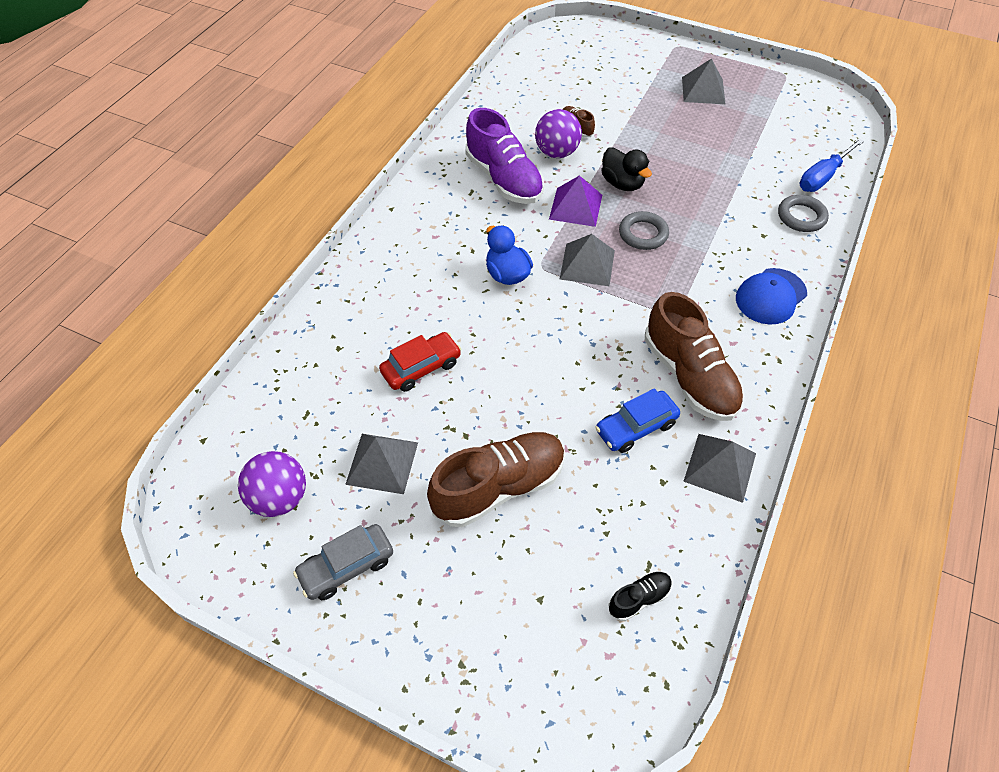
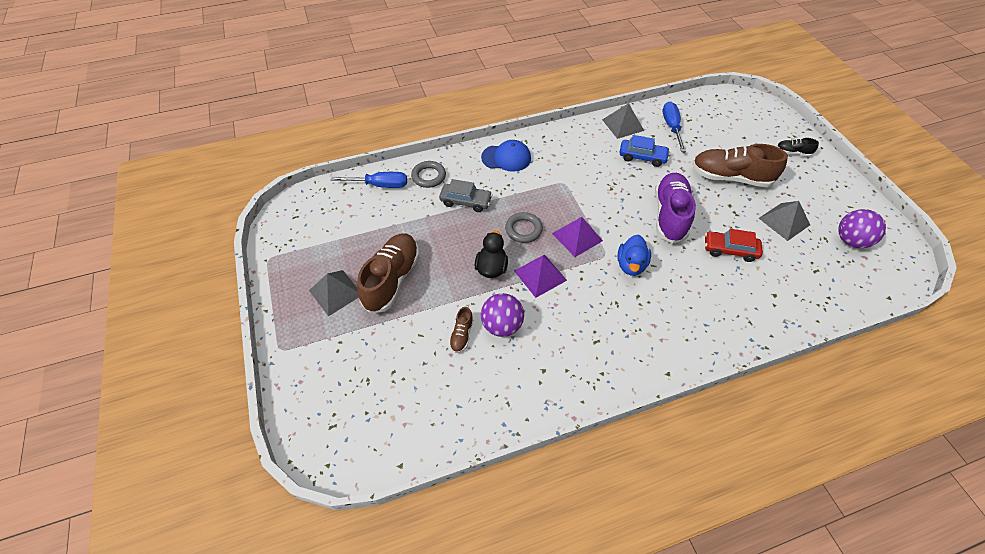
camera: 135 degrees left, 0 degrees up
grey car [293,524,393,600] -> grey car moved to [439,179,493,212]
purple shoe [465,108,544,204] -> purple shoe moved to [655,173,696,243]
grey pyramid [560,234,615,286] -> purple pyramid [552,217,603,257]
black shoe [608,571,672,621] -> black shoe moved to [776,138,819,156]
brown shoe [645,292,744,421] -> brown shoe moved to [357,233,419,314]
none -> blue screwdriver [663,102,686,152]

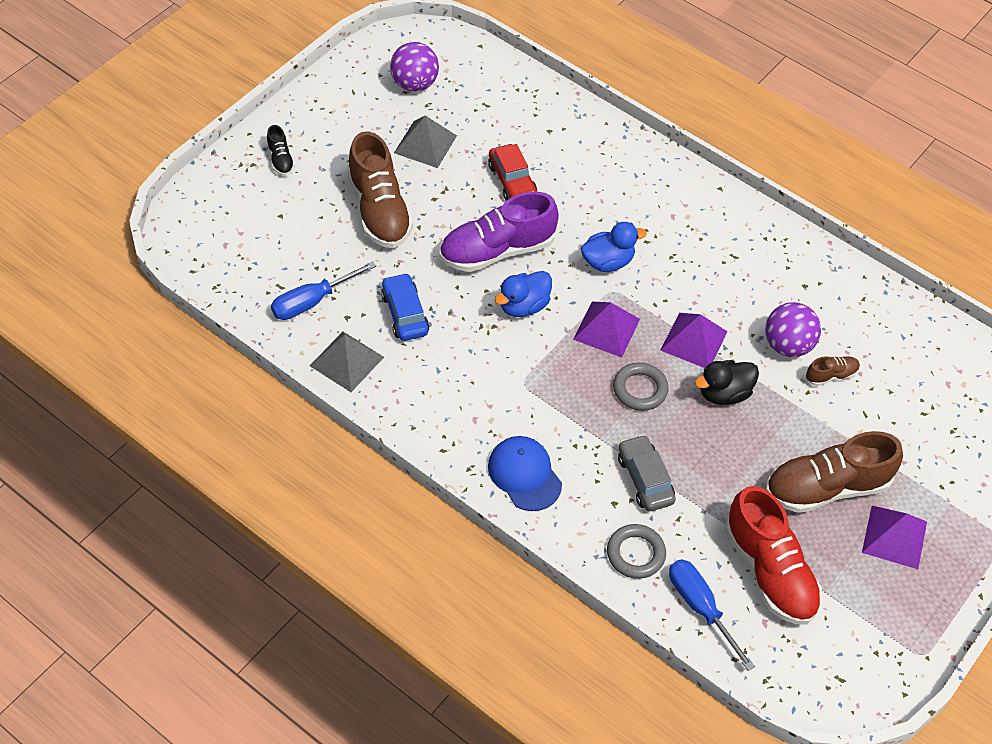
camera: 125 degrees left, 0 degrees up
grey pyramid [309,270,359,317] -> purple pyramid [862,506,927,569]
none -> blue duck [495,271,552,317]
none -> red shoe [725,486,822,625]

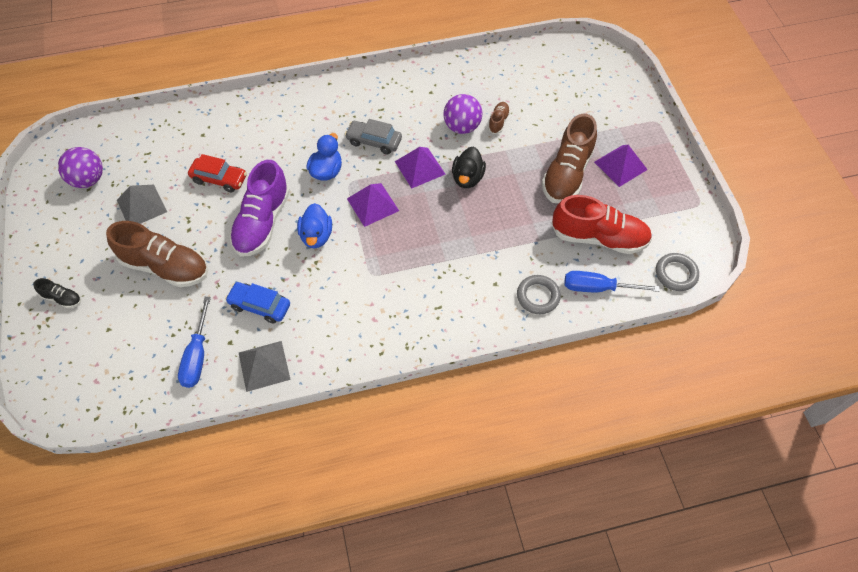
camera: 50 degrees left, 5 degrees up
blue cap [488,436,562,511] -> none
grey ring [613,362,669,411] -> grey ring moved to [656,253,699,291]
grey car [618,434,676,511] -> grey car moved to [345,119,402,155]

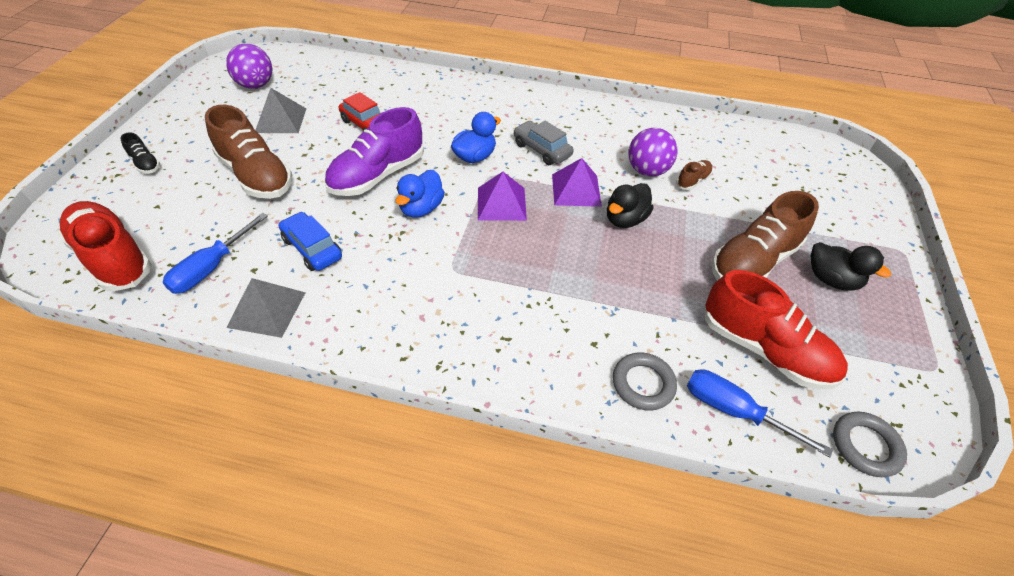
camera: 25 degrees right, 10 degrees down
purple pyramid [594,145,648,187] -> black duck [811,242,891,291]
none -> red shoe [58,201,152,291]

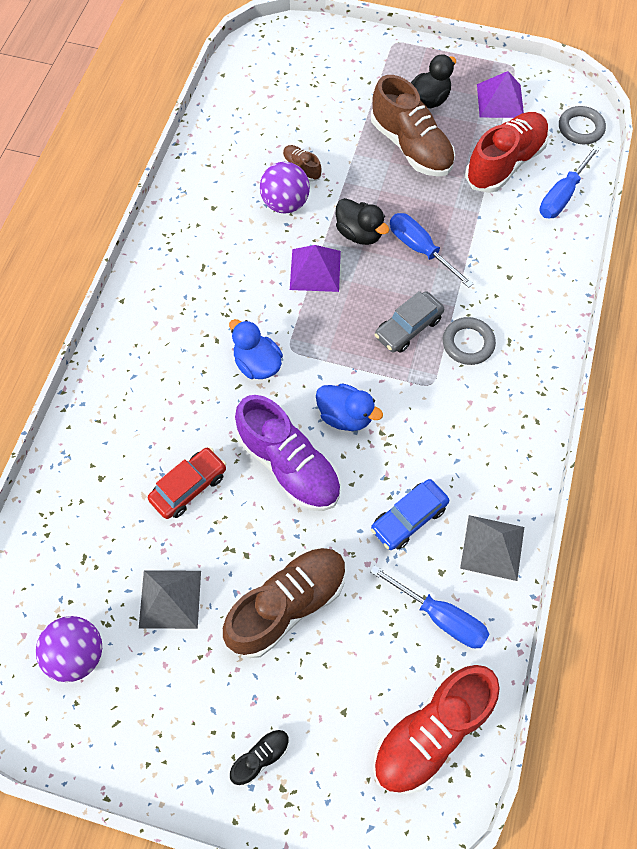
camera: 85 degrees left, 15 degrees up
purple pyramid [478,172,527,221] -> purple pyramid moved to [477,71,524,118]
grey car [513,121,574,165] -> grey car moved to [375,291,444,353]
grey ring [613,352,677,410] -> grey ring moved to [443,317,496,365]
none -> blue screwdriver [390,213,474,288]

